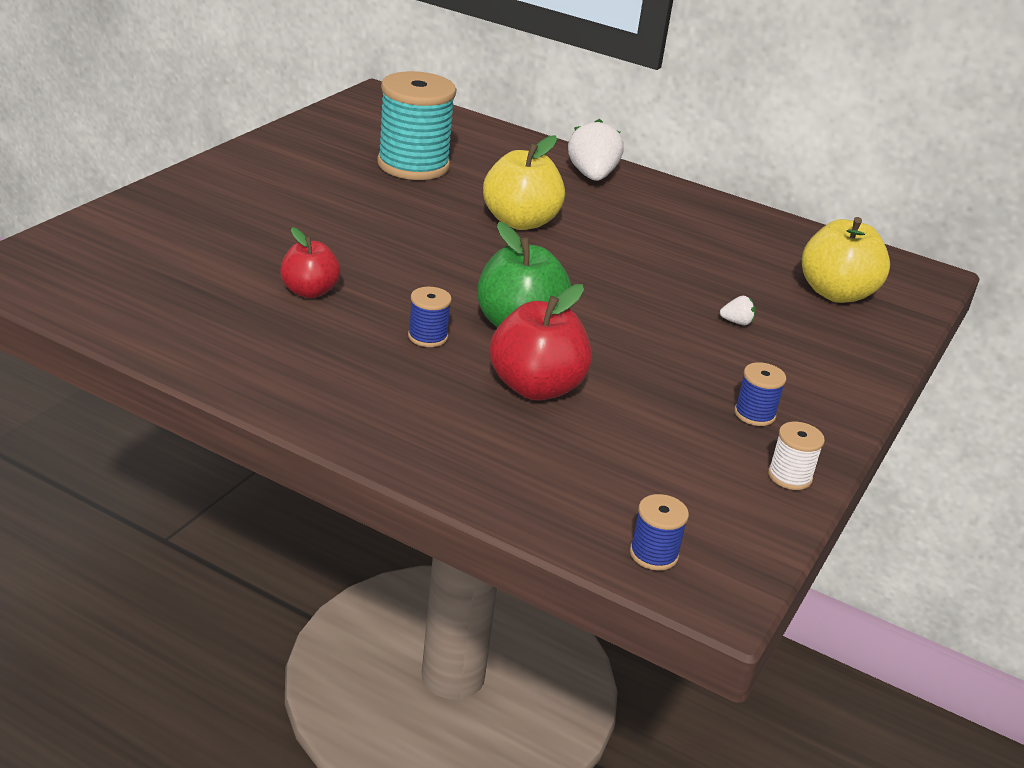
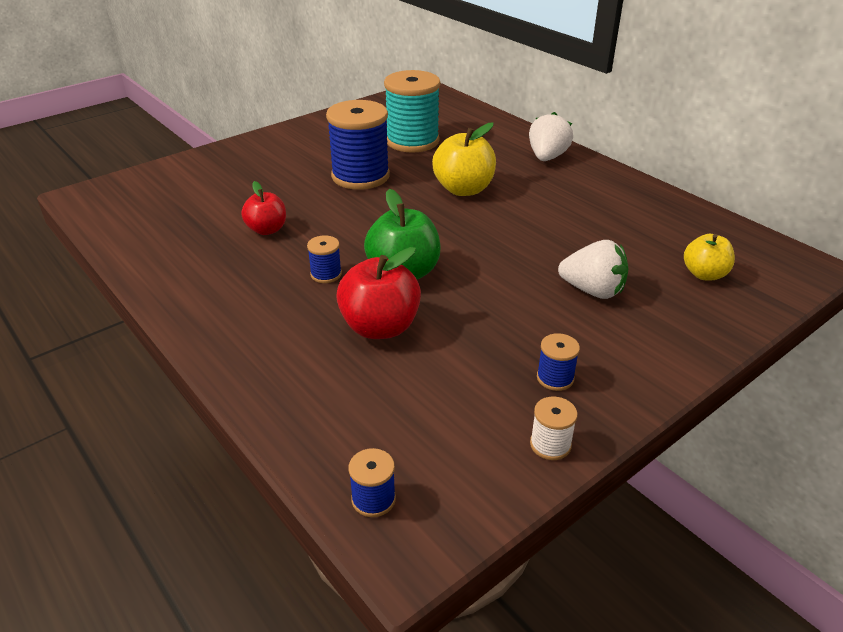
camera: 25 degrees right, 5 degrees up
white strawberry [720,296,755,325] -> white strawberry [558,240,628,299], size x2.26
yellow apple [802,217,890,303] -> yellow apple [684,234,735,280], size x0.64
none -> blue spool [326,100,390,190]

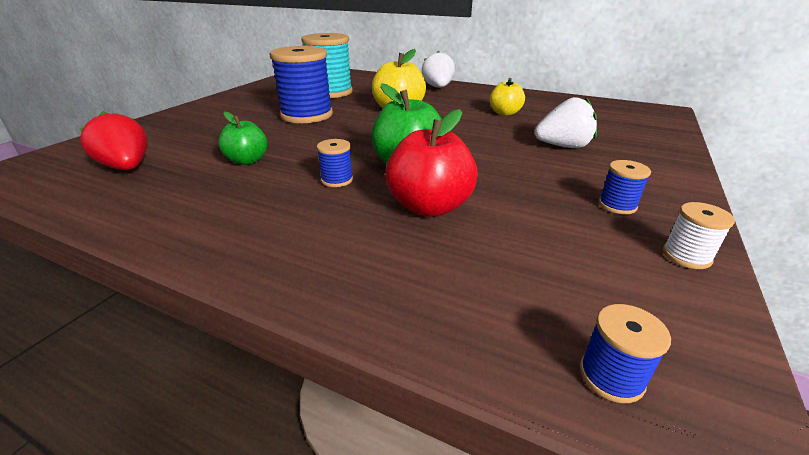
camera: 25 degrees left, 5 degrees down
red apple [241,181,286,235] -> green apple [218,112,268,165]
yellow apple [684,234,735,280] -> yellow apple moved to [490,78,525,116]
none -> red strawberry [79,111,148,170]

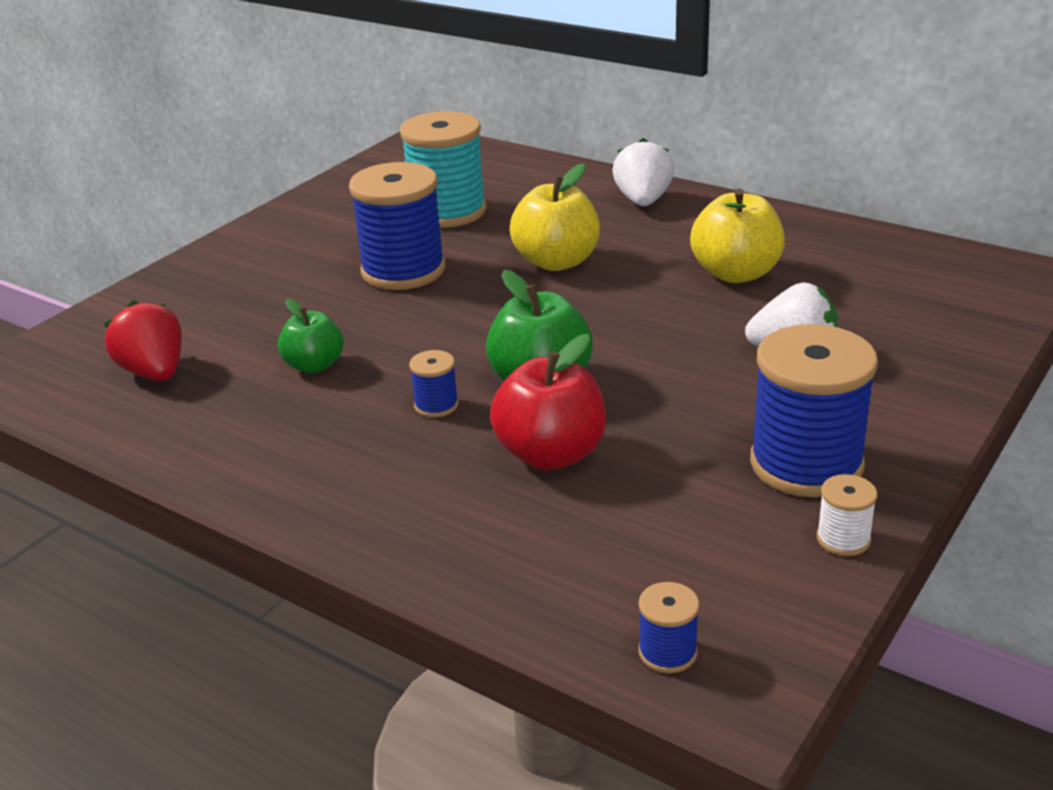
camera: 10 degrees right, 0 degrees up
yellow apple [490,78,525,116] -> yellow apple [690,188,785,283], size x1.57
blue spool [599,160,651,214] -> blue spool [750,324,878,497], size x2.28

